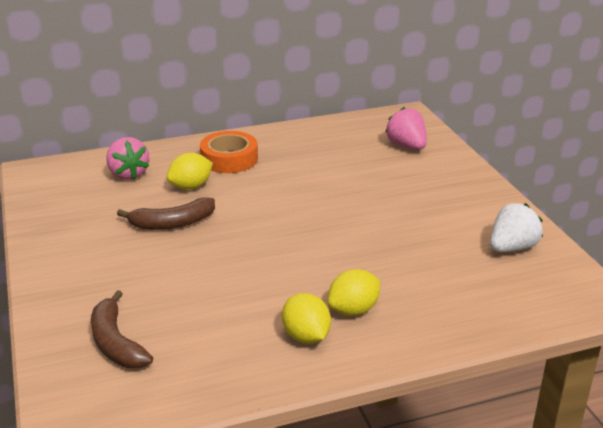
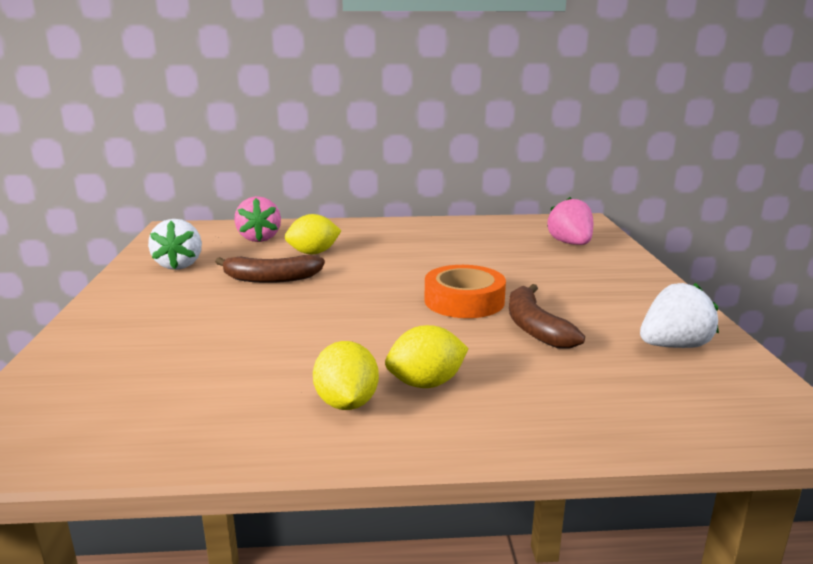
camera: 15 degrees right, 10 degrees down
brown banana [91,290,153,368] -> brown banana moved to [509,284,585,349]
orange tape [200,131,258,173] -> orange tape moved to [425,265,506,318]
none -> white strawberry [148,219,202,270]

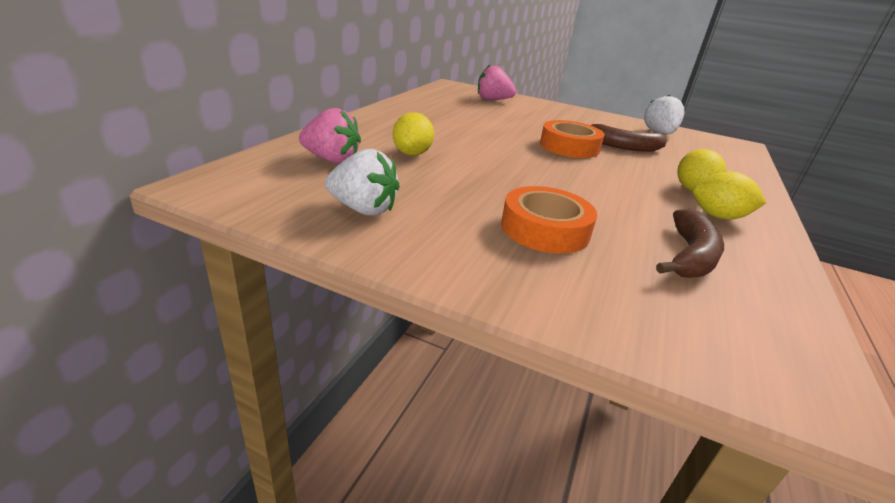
camera: 65 degrees left, 10 degrees up
brown banana [215,255,325,283] -> brown banana moved to [656,209,724,278]
none -> orange tape [501,186,597,254]

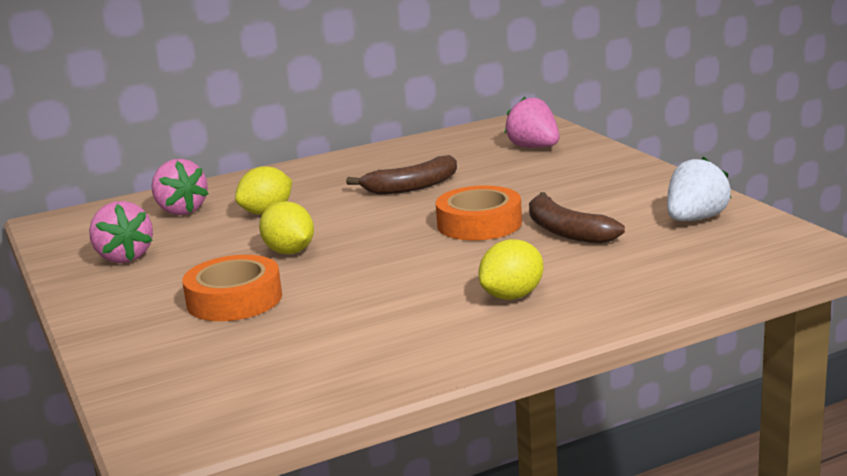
camera: 45 degrees right, 10 degrees down
white strawberry [325,149,400,216] -> pink strawberry [89,201,153,263]
brown banana [656,209,724,278] -> brown banana moved to [346,155,457,195]
yellow lemon [692,171,766,219] -> yellow lemon moved to [259,201,314,254]

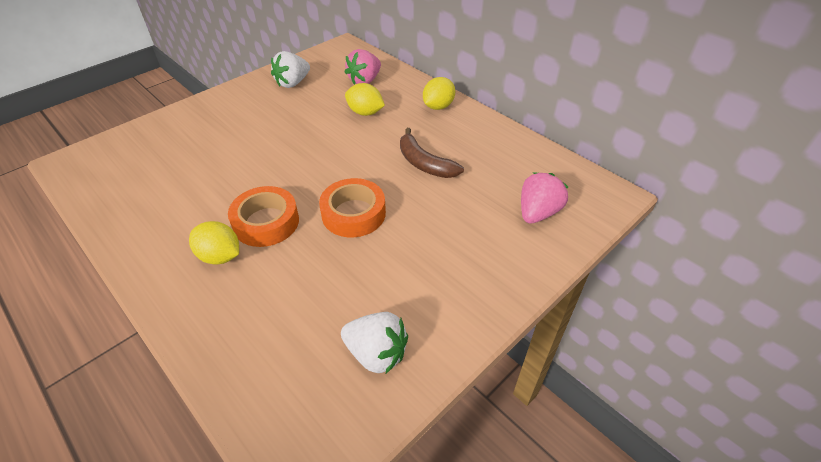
camera: 70 degrees right, 25 degrees up
pink strawberry [89,201,153,263] -> white strawberry [271,51,310,88]
orange tape [182,255,282,321] -> orange tape moved to [228,186,299,247]
yellow lemon [259,201,314,254] -> yellow lemon moved to [423,77,455,110]
brown banana [529,192,625,244] -> none

